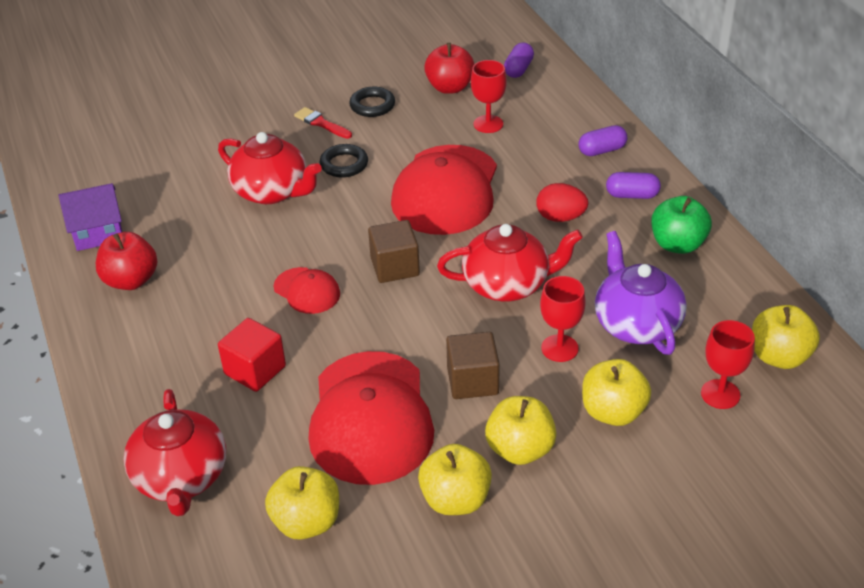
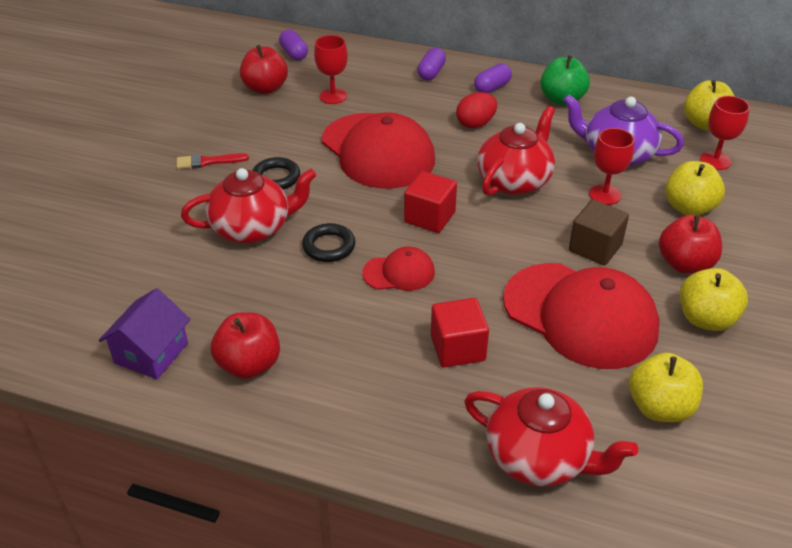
camera: 50 degrees left, 0 degrees up
black ring [349,87,395,117] -> black ring moved to [302,223,355,262]
brown cube [368,220,420,283] -> red cube [404,171,457,233]
yellow apple [485,396,557,465] -> red apple [659,215,722,274]

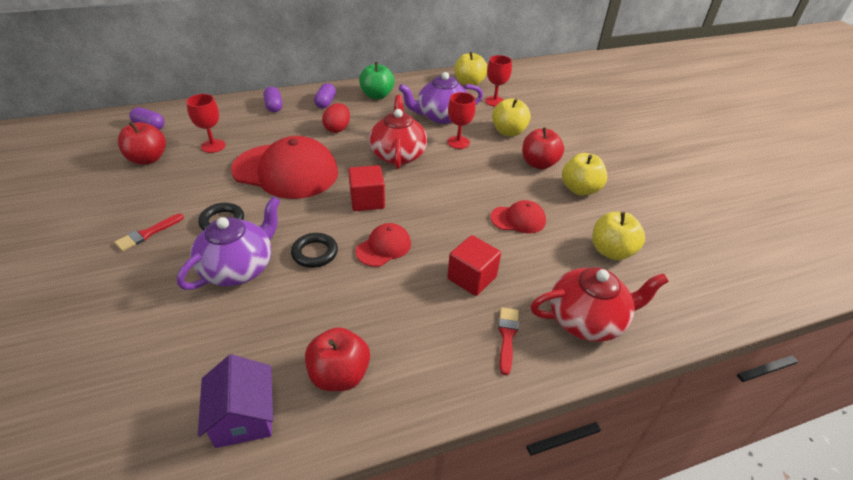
camera: 40 degrees left, 0 degrees up
red teapot [181,168,317,244] -> purple teapot [177,196,280,290]
red cap [503,263,660,369] -> red cap [490,200,546,234], size x0.48
brown cube [569,200,629,266] -> none
none -> red brush [498,307,519,375]

